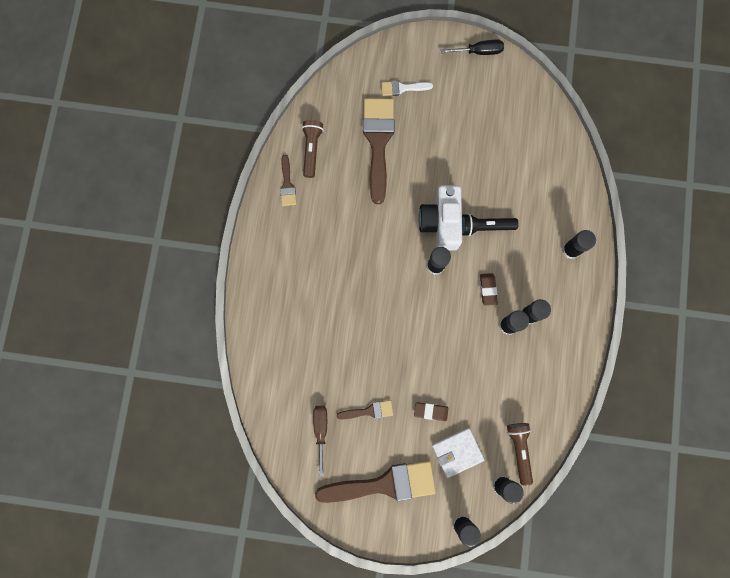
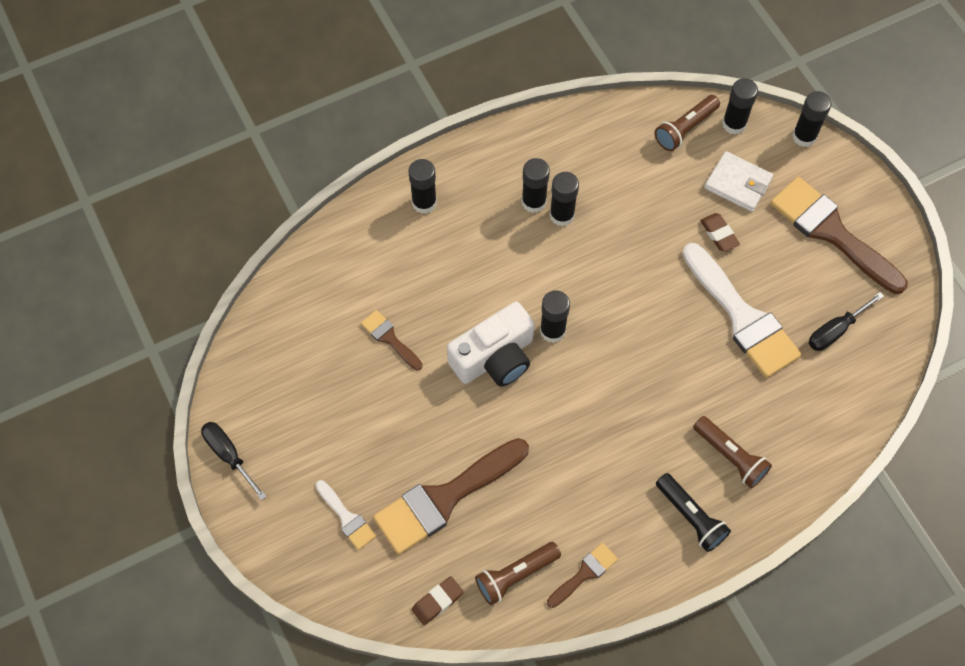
camera: 125 degrees left, 15 degrees down
brown screwdriver [313,406,327,477] -> black screwdriver [809,292,884,351]
brown brush [337,400,393,419] -> brown brush moved to [361,310,423,371]
black flashlight [462,214,519,236] -> black flashlight moved to [656,473,731,552]
brown eraser [480,273,498,306] -> brown eraser moved to [412,576,463,625]
none -> white brush [682,243,802,378]
none -> brown flashlight [693,416,772,488]

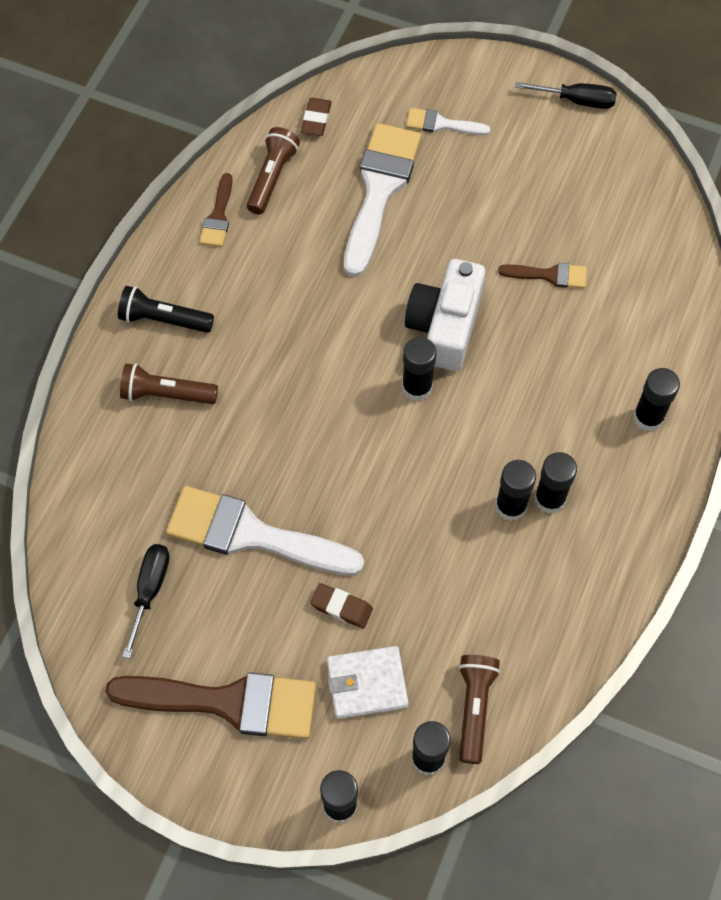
camera: 140 degrees right, 0 degrees up
brown brush [373,438,529,554] -> white brush [344,123,421,277]

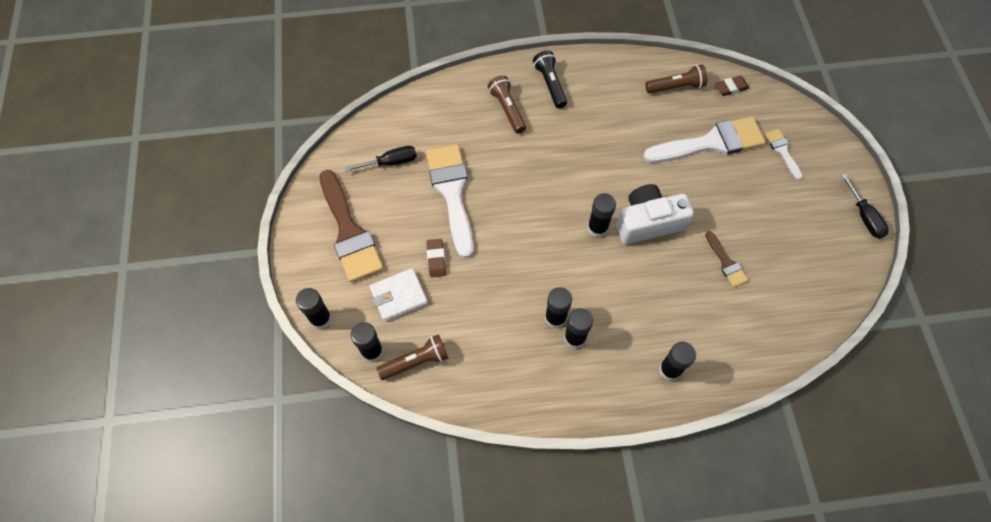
camera: 60 degrees right, 0 degrees up
brown brush [200,173,233,247] -> none
white wallet [327,646,409,719] -> white wallet turned 75 degrees counterclockwise [369,268,428,322]

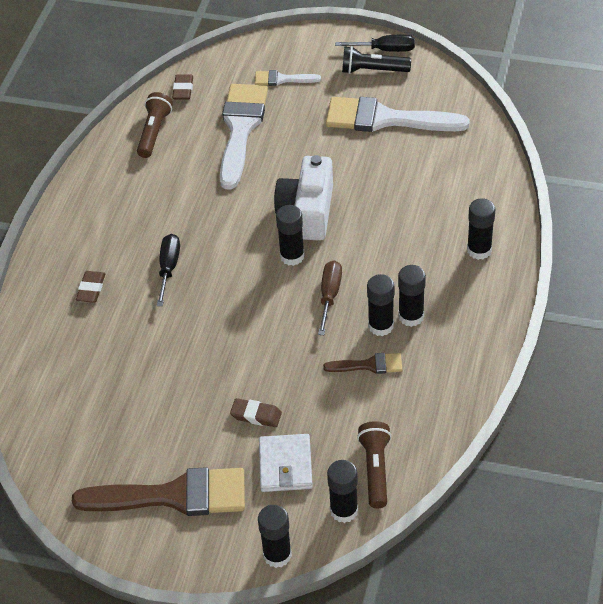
camera: 65 degrees left, 15 degrees down
black screwdriver [345,146,417,172] -> black screwdriver moved to [157,234,180,306]
white brush [426,144,473,259] -> white brush moved to [326,97,470,132]
brown flashlight [488,75,526,133] -> brown eraser [76,271,105,303]
black flashlight [533,51,567,108] -> black flashlight moved to [342,46,411,74]
brown brush [705,231,748,287] -> brown brush moved to [323,353,402,374]
none -> brown screwdriver [318,260,342,335]

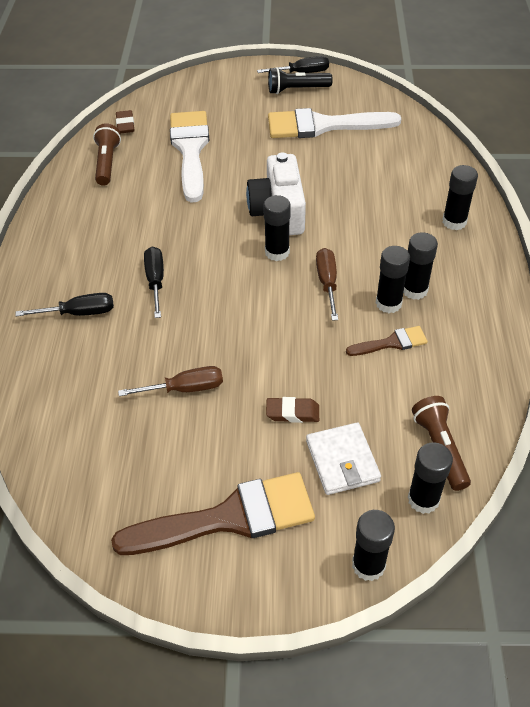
camera: 15 degrees left, 0 degrees up
brown eraser [76,271,105,303] -> black screwdriver [16,293,114,316]
white brush [255,70,321,86] -> none
none -> brown screwdriver [118,366,223,396]

